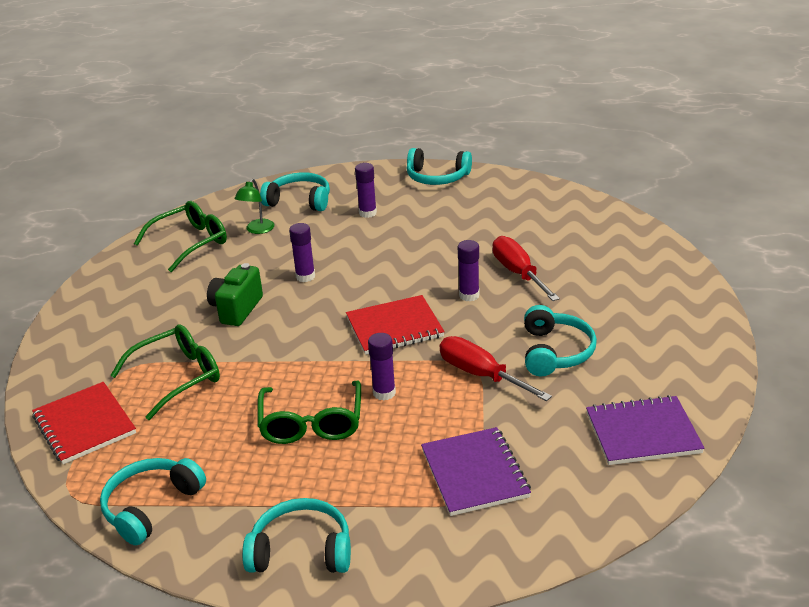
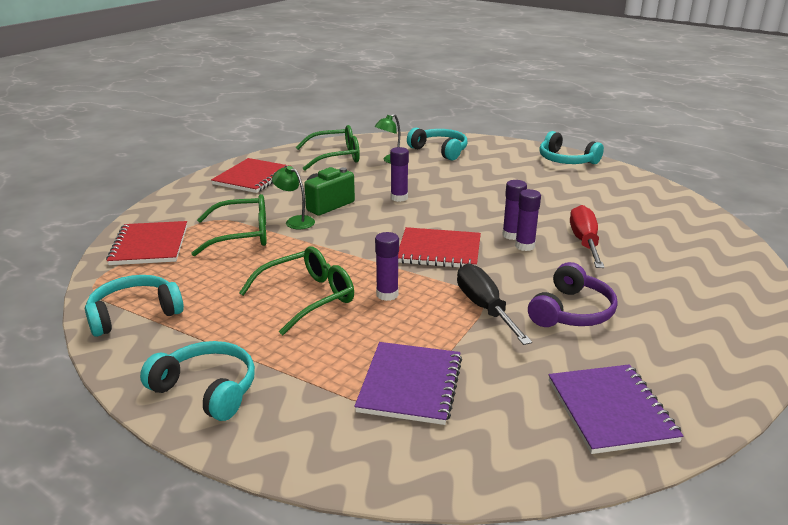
camera: 25 degrees right, 5 degrees down
green glasses [257,381,361,444] -> green glasses turned 150 degrees counterclockwise [239,247,354,335]
purple glue stick [355,163,377,218] -> purple glue stick moved to [502,180,527,240]
red screwdriver [440,336,552,401] -> black screwdriver [457,263,532,345]
turquoise headphones [524,305,597,376] -> purple headphones [528,262,618,327]
purple notebook [586,395,705,465] -> purple notebook turned 60 degrees clockwise [548,364,683,454]
none -> red notebook [211,158,290,193]
none -> green lamp [272,166,315,229]

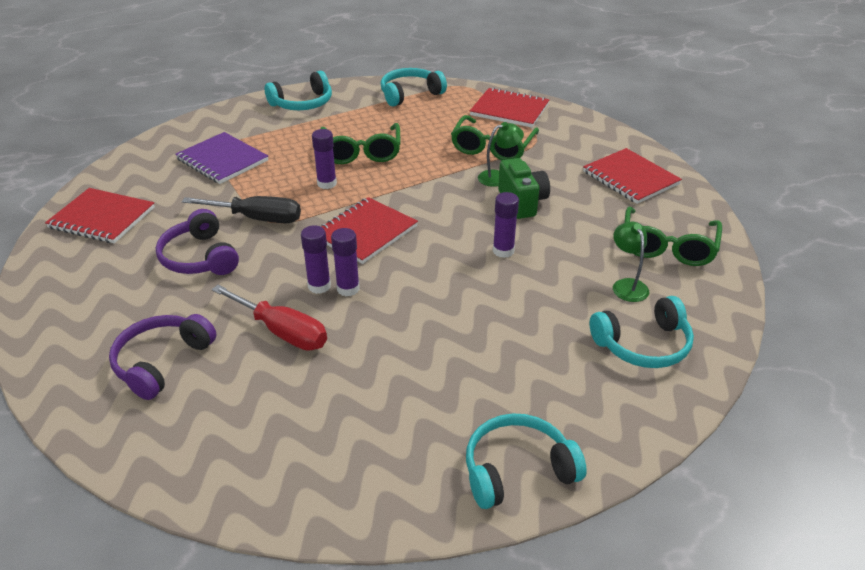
camera: 120 degrees right, 10 degrees up
turquoise headphones [85,275,184,337] -> turquoise headphones turned 120 degrees counterclockwise [381,68,447,106]
purple notebook [548,364,683,454] -> red notebook [45,188,155,243]
none -> purple headphones [109,314,216,400]

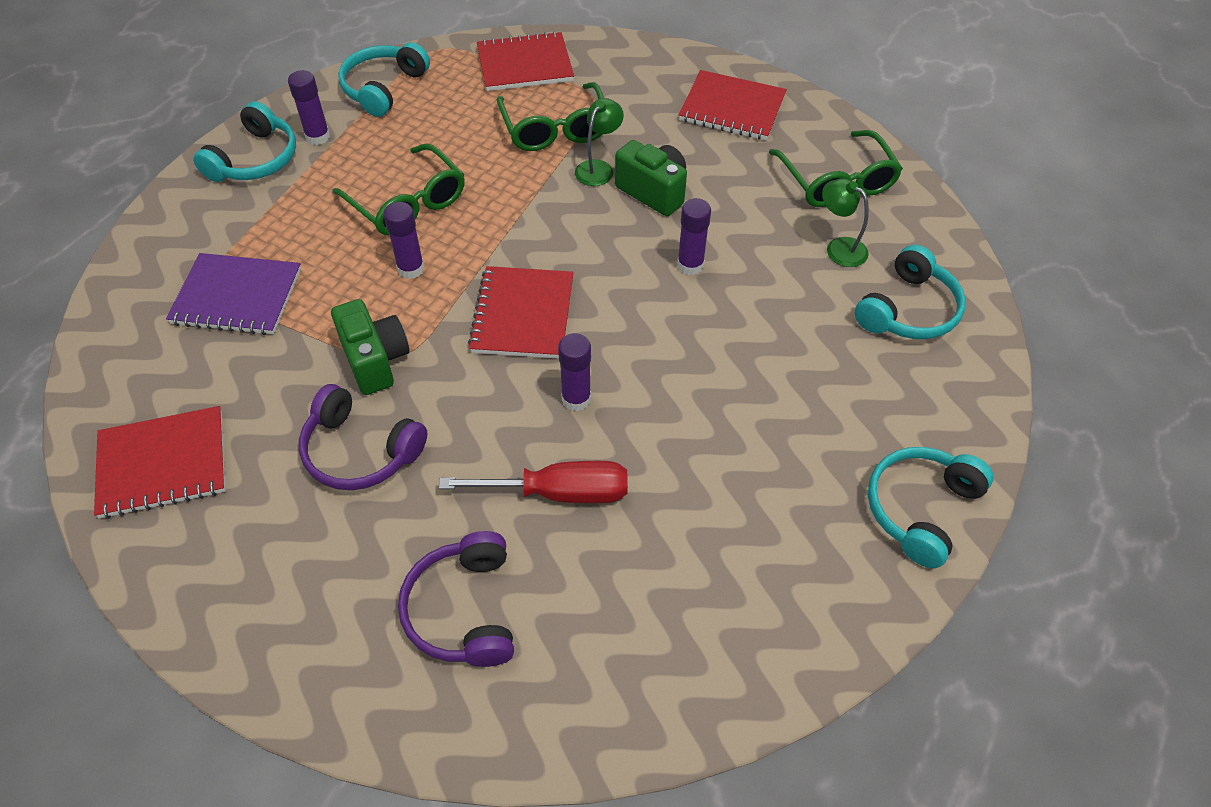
camera: 35 degrees left, 15 degrees up
black screwdriver [182,196,301,223] -> green camera [331,299,410,395]
purple glue stick [301,225,331,294] -> purple glue stick moved to [288,70,330,145]

